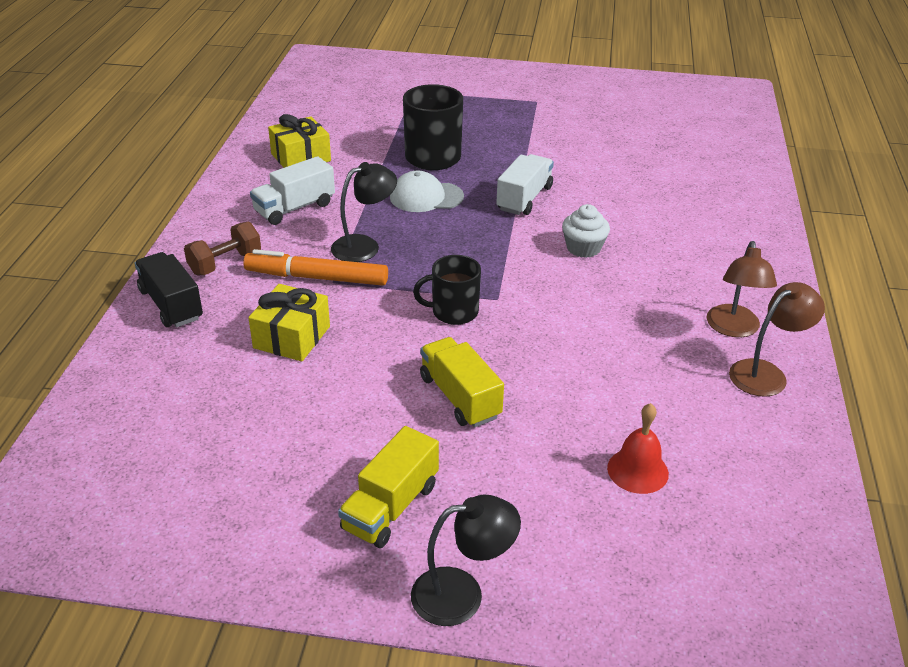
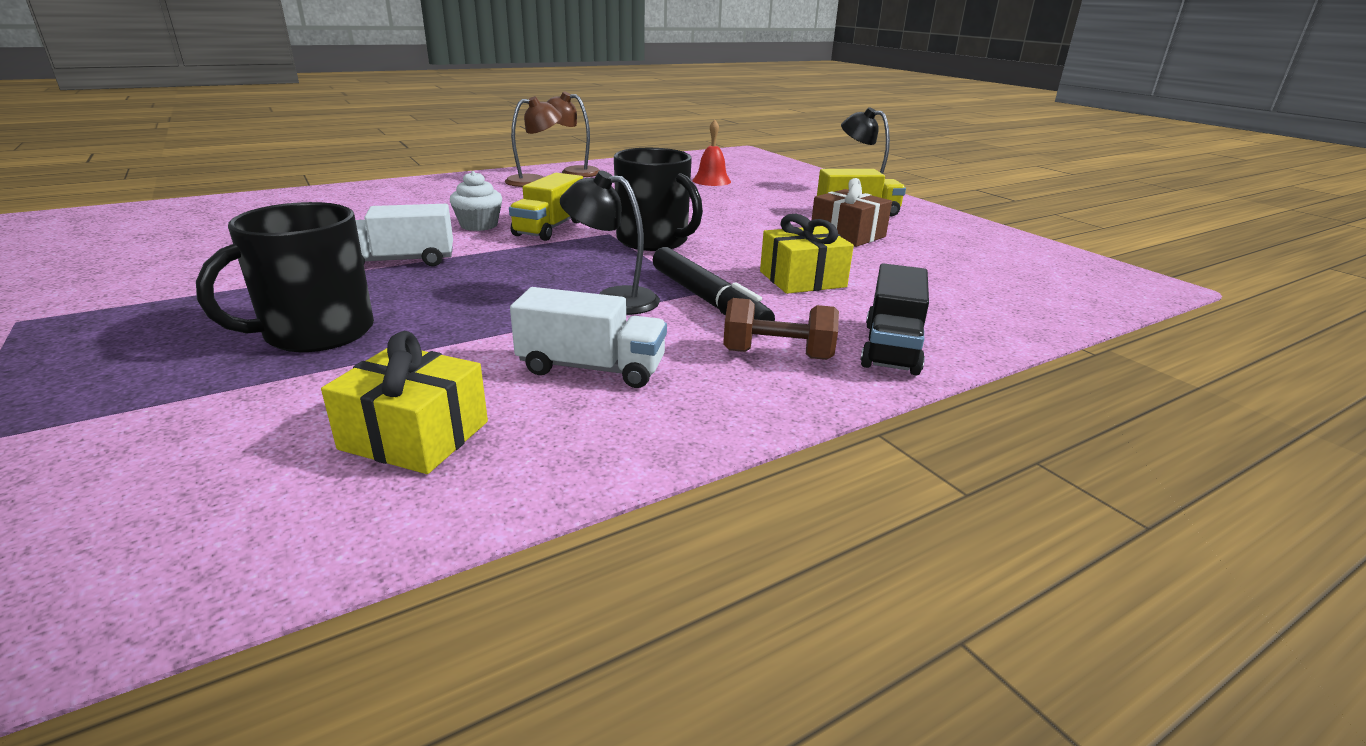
camera: 130 degrees left, 10 degrees down
orange marker [243,249,388,286] -> black marker [653,247,775,321]
white cap [390,171,464,212] -> none
black mug [413,255,481,325] -> black mug [614,148,703,251], size x1.52
yellow truck [420,337,504,427] -> yellow truck moved to [509,173,583,241]
none -> brown gift [812,178,892,247]

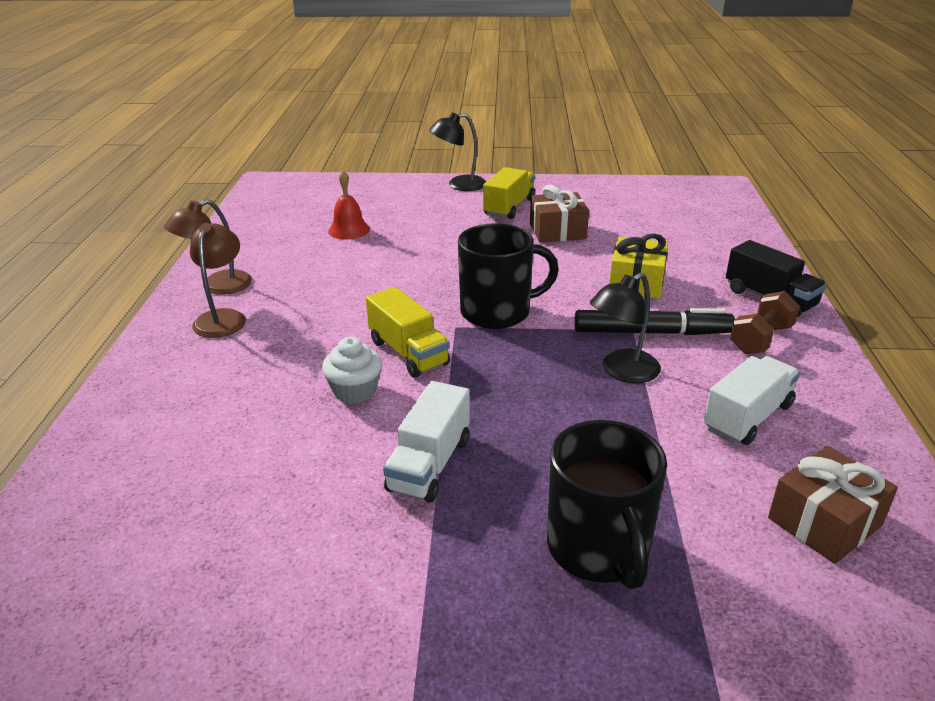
camera: 55 degrees left, 5 degrees up
yellow gift [321,331,488,474] -> brown gift [768,446,898,564]

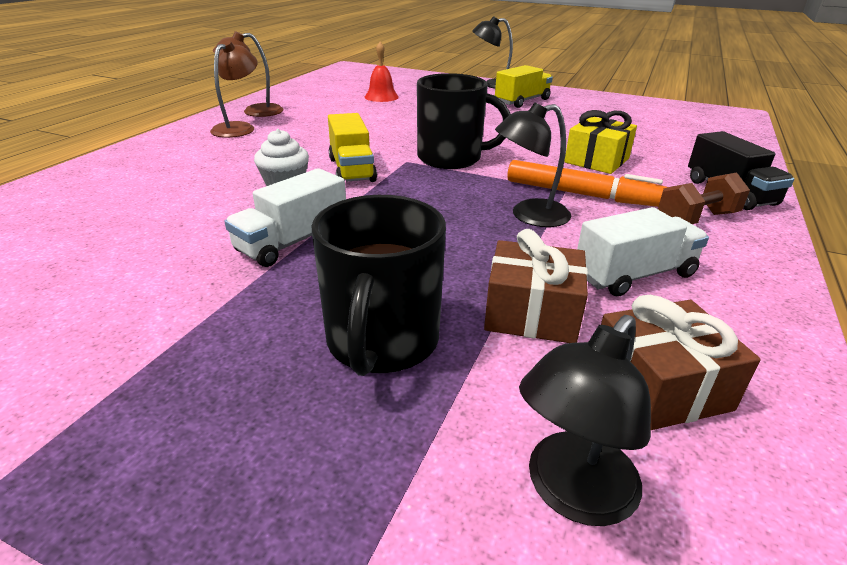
camera: 20 degrees right, 0 degrees up
brown gift [530,185,589,243] -> brown gift moved to [484,229,588,343]
black marker [574,308,735,335] -> orange marker [507,160,667,207]
none -> black lamp [519,315,651,526]

